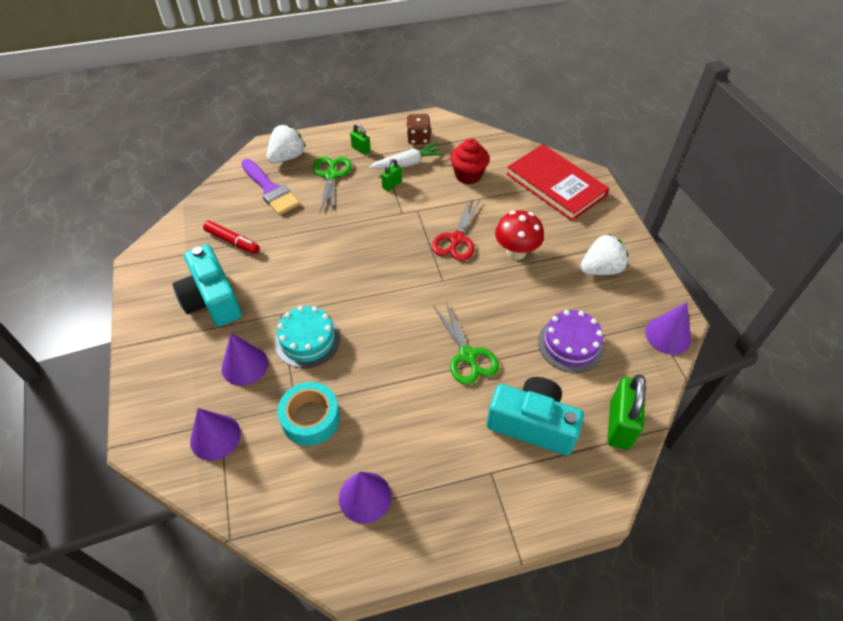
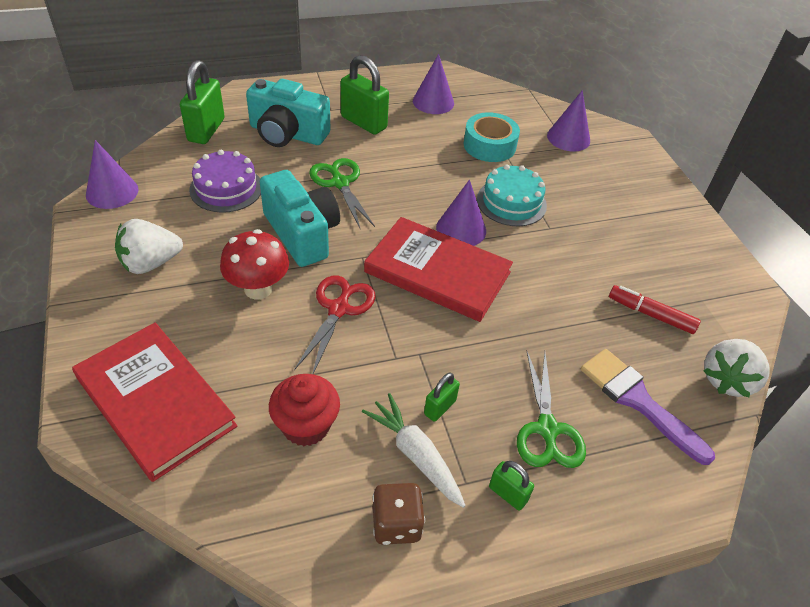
camera: 175 degrees right, 5 degrees down
turquoise camera [173,244,242,327] -> turquoise camera moved to [260,170,340,267]
purple cone [222,333,268,386] -> purple cone moved to [436,180,486,246]
white strawberry [267,125,306,163] -> white strawberry moved to [703,339,770,397]
white carrot [369,143,444,169] -> white carrot turned 75 degrees clockwise [362,393,466,508]
none -> green padlock [341,55,389,135]
none -> red book [364,217,513,322]

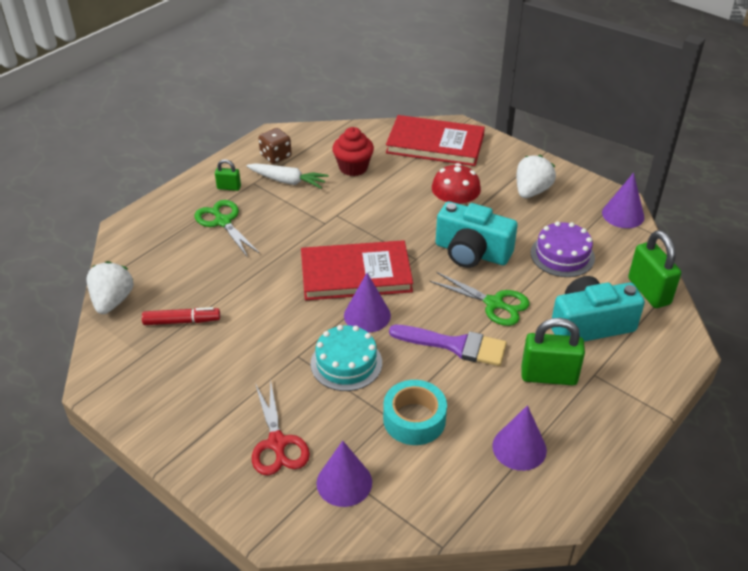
camera: 150 degrees right, 5 degrees down
red scissors [294,276,376,374] -> red scissors moved to [252,379,310,476]
green padlock [424,373,460,422] -> none
purple brush [581,349,715,465] -> purple brush moved to [389,325,507,366]

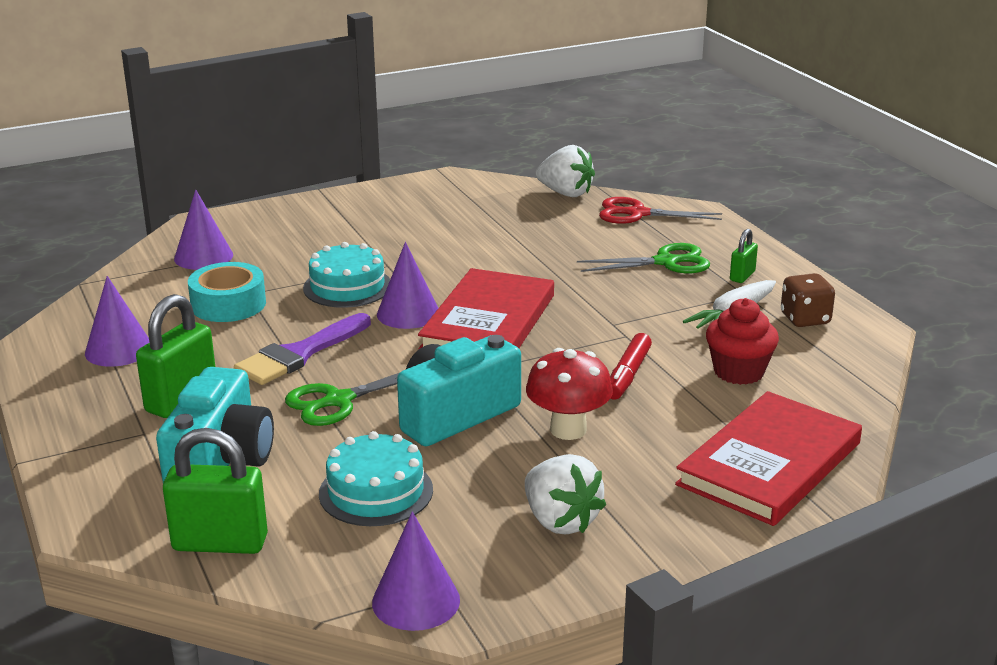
camera: 115 degrees right, 15 degrees down
red marker [142,307,220,325] -> red marker moved to [610,333,652,400]
red scissors [252,379,310,476] -> red scissors moved to [599,197,722,224]
purple cake [531,221,595,277] -> turquoise cake [319,431,433,526]

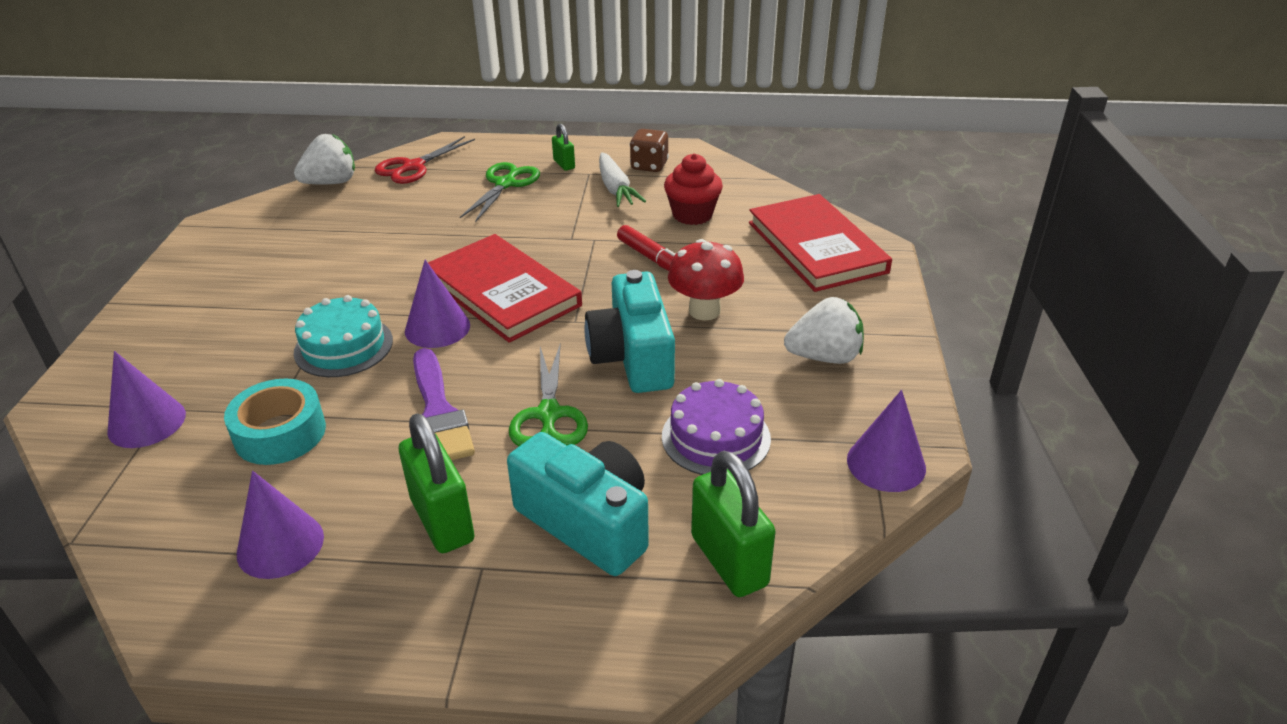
camera: 60 degrees left, 10 degrees up
green padlock [163,428,268,554] -> green padlock turned 60 degrees counterclockwise [691,451,776,597]
turquoise cake [319,431,433,526] -> purple cake [662,379,771,475]

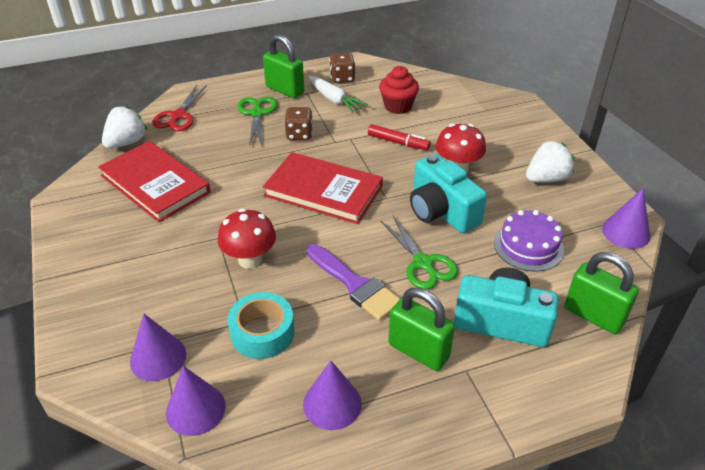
camera: 25 degrees left, 5 degrees up
turquoise cake [294,295,393,377] -> red mushroom [218,208,276,269]
purple cone [405,260,470,348] -> purple cone moved to [166,366,226,436]
green padlock [552,124,575,171] -> green padlock [263,34,304,98], size x1.92
red book [749,194,892,292] -> red book moved to [98,141,210,222]
none -> brown dice [284,107,313,140]

